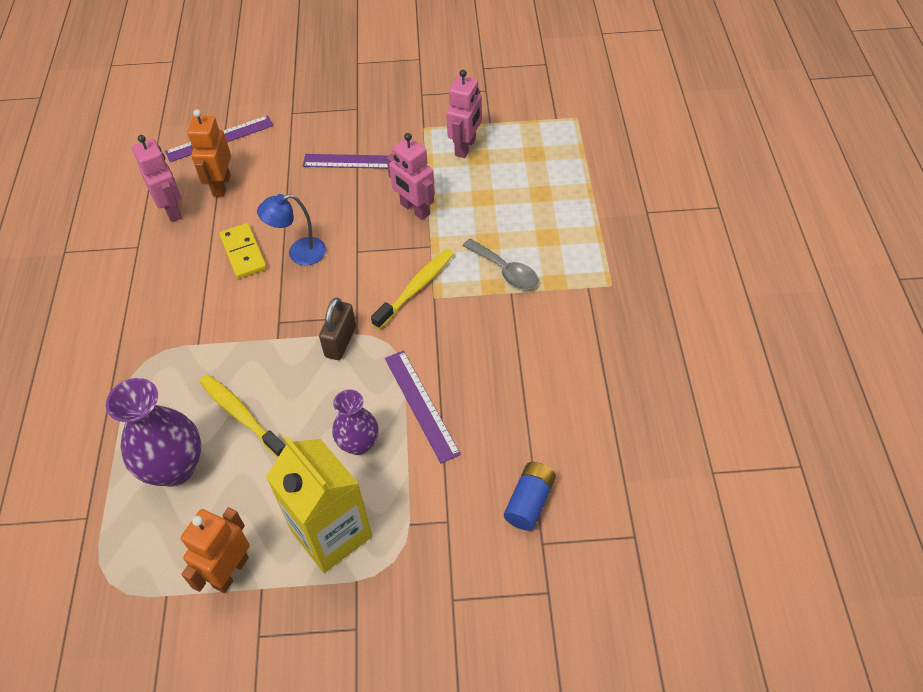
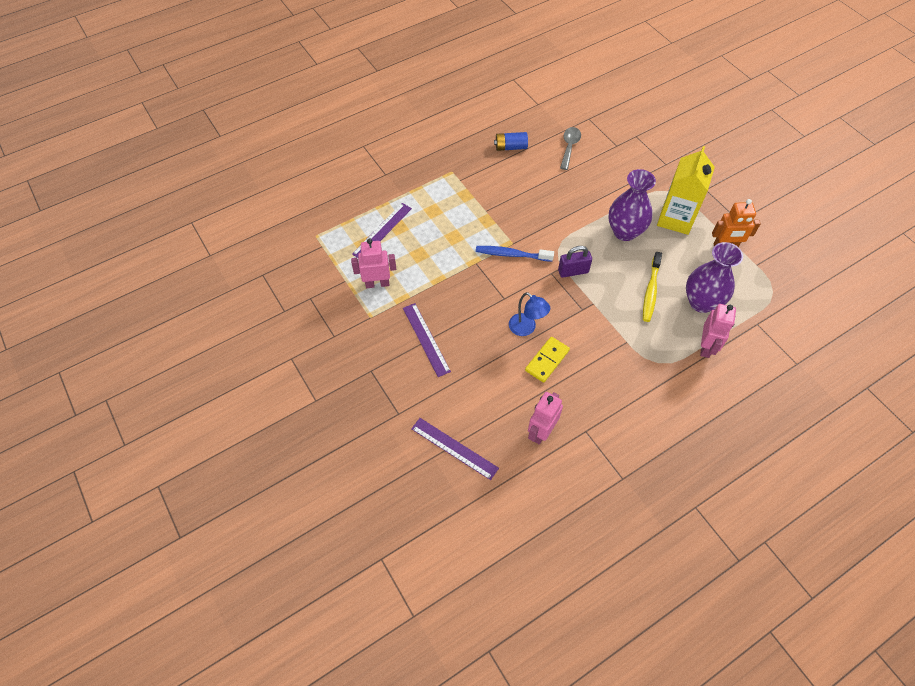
camera: 120 degrees left, 5 degrees up
orange robot [187,109,231,197] -> none
brown padlock [319,298,356,360] -> purple padlock [558,246,592,278]
purple vase [332,390,378,455] -> purple vase [608,169,656,241], size x1.61
yellow toothbrush [371,249,454,330] -> blue toothbrush [476,246,554,262]
purple ruler [385,350,461,464] -> purple ruler moved to [352,203,412,258]
pink robot [387,133,435,220] -> pink robot moved to [700,304,736,358]
grey spoon [463,239,538,289] -> grey spoon moved to [560,127,581,170]
blue battery [504,462,556,531] -> blue battery moved to [494,132,528,151]

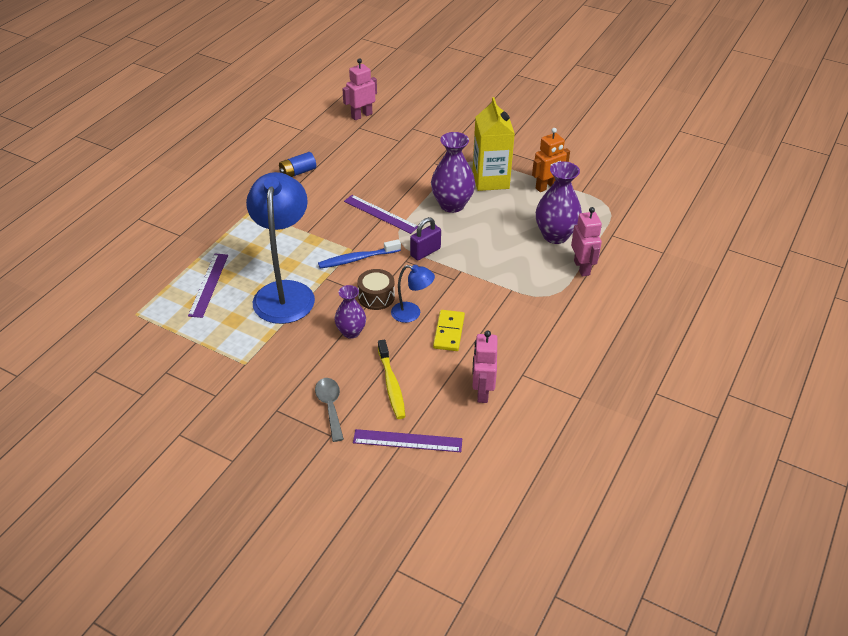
camera: 30 degrees left, 15 degrees down
pink robot [351,238,396,288] -> pink robot moved to [342,58,377,120]
purple ruler [403,303,451,377] -> purple ruler moved to [344,195,418,234]
grey spoon [560,127,581,170] -> grey spoon moved to [315,378,344,442]
yellow toothbrush [643,252,662,322] -> yellow toothbrush moved to [378,340,406,419]
none -> blue lamp [246,172,315,324]
none -> purple vase [334,285,366,339]
none -> brown drum [357,269,395,310]

